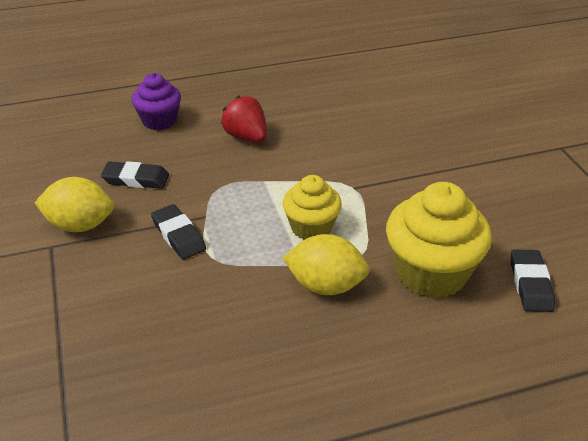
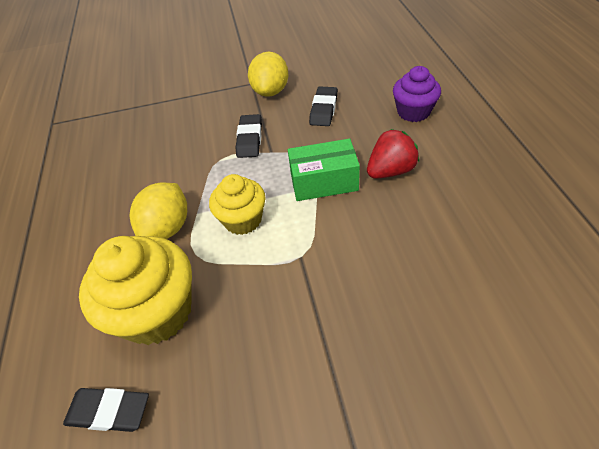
camera: 100 degrees right, 10 degrees up
black eraser [151,204,206,259] -> black eraser turned 60 degrees counterclockwise [236,114,262,158]
none -> green box [288,138,360,201]

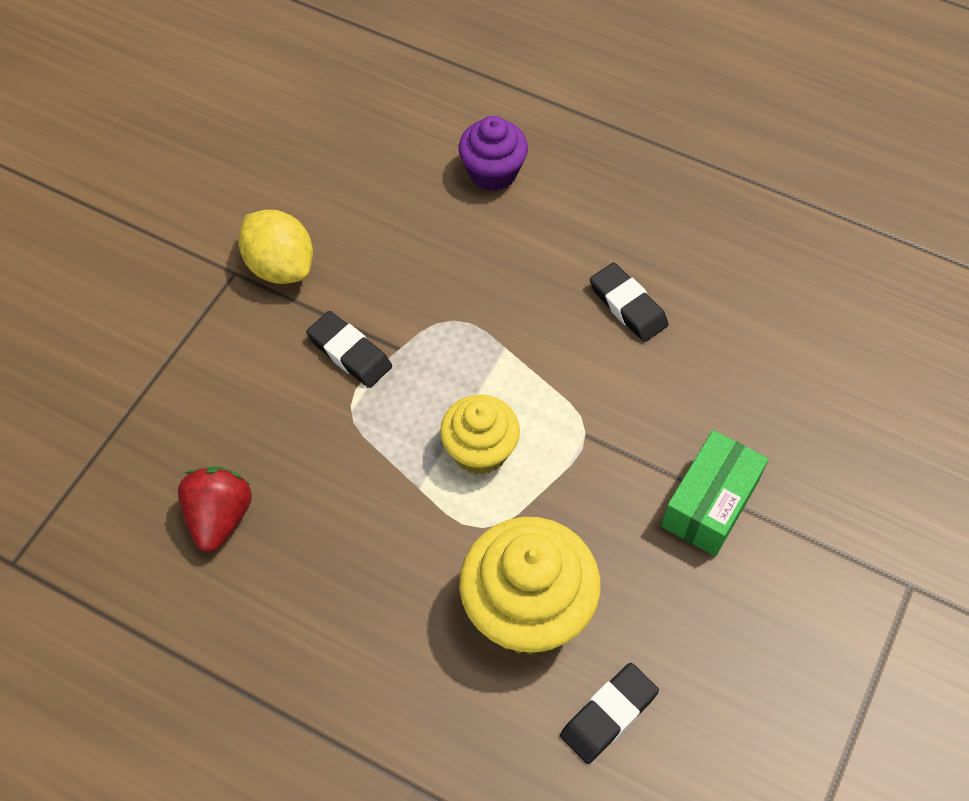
camera: 55 degrees left, 10 degrees up
yellow lemon [130,182,187,239] -> none
green box [288,138,360,201] -> green box moved to [661,430,769,556]
black eraser [309,86,338,126] -> black eraser moved to [590,263,669,342]
red strawberry [367,129,419,179] -> red strawberry moved to [178,466,252,552]

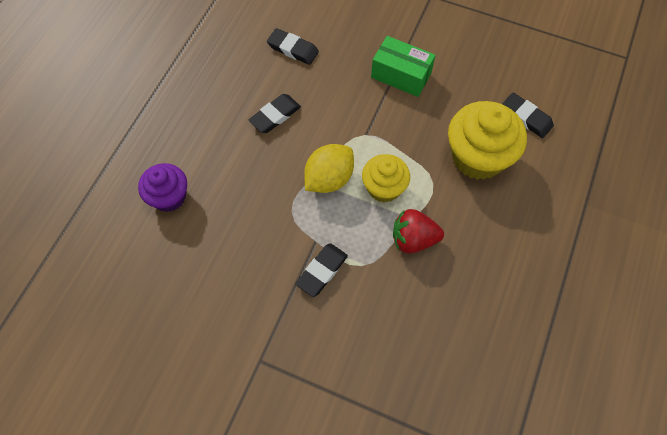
camera: 95 degrees left, 5 degrees up
red strawberry [178,466,252,552] -> red strawberry moved to [393,209,444,254]
yellow lemon [238,210,313,284] -> yellow lemon moved to [304,144,354,193]
none -> black eraser [267,28,319,65]

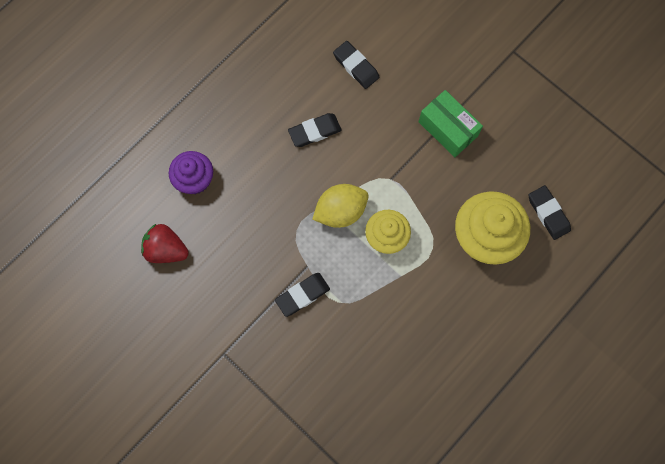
camera: 20 degrees right, 10 degrees up
red strawberry [393,209,444,254] -> red strawberry moved to [141,224,189,263]

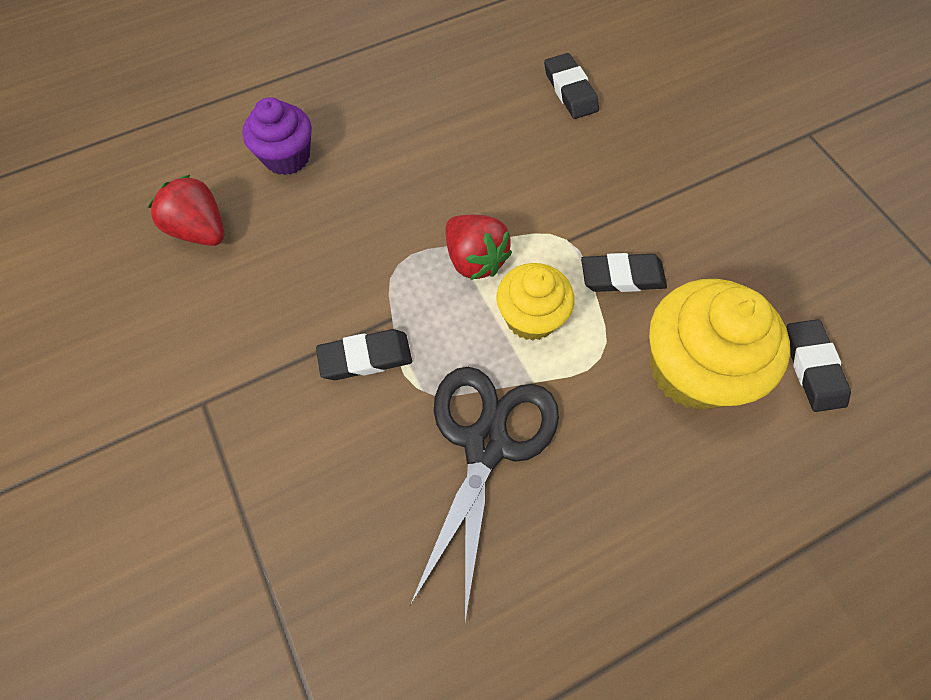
camera: 20 degrees right, 10 degrees down
black eraser [288,113,342,147] -> black eraser moved to [581,253,667,292]
yellow lemon [312,184,369,228] -> red strawberry [445,215,512,280]
green box [419,90,483,157] -> none
none -> black scissors [410,367,559,621]

